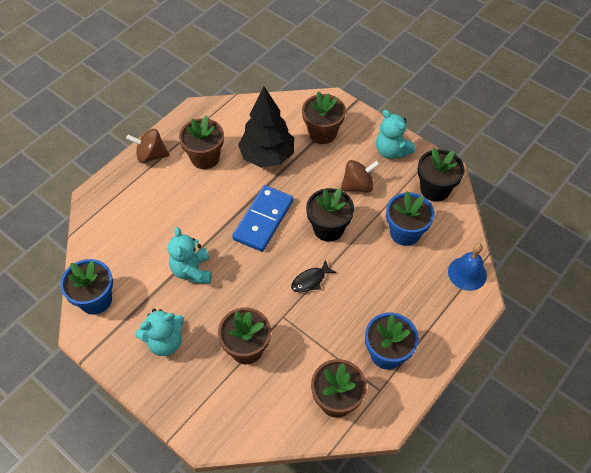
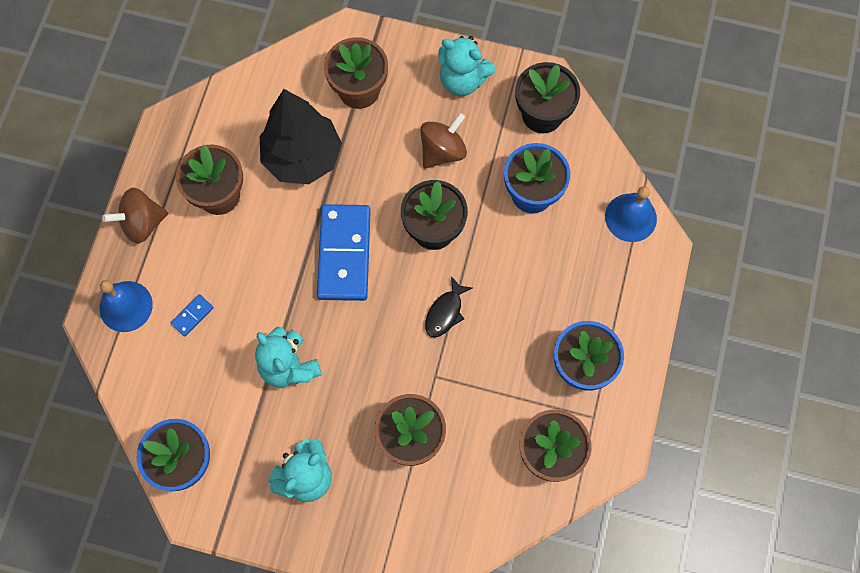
camera: 25 degrees left, 15 degrees up
none -> blue bell [99,280,153,332]
none -> blue domino [171,294,214,336]

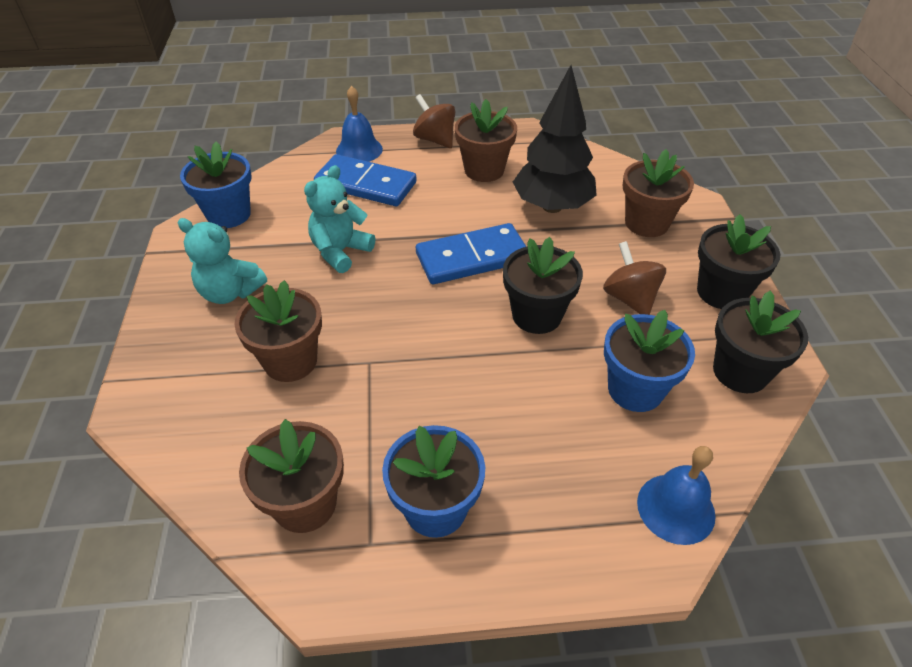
camera: 70 degrees right, 25 degrees down
blue domino [171,294,214,336] -> blue domino [314,154,417,206], size x2.44
brown spinning top [420,113,467,169] -> brown spinning top turned 135 degrees counterclockwise [603,241,666,315]
black fish [425,276,473,338] -> none
turquoise teddy bear [438,36,495,96] -> black flower pot [697,214,780,309]

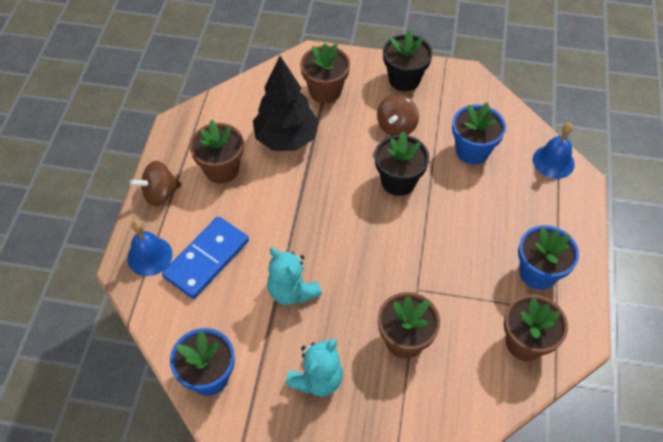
camera: 75 degrees left, 10 degrees up
blue domino [416,223,526,284] -> none
brown spinning top [603,241,666,315] -> brown spinning top turned 60 degrees counterclockwise [377,94,419,136]
black flower pot [713,290,808,393] -> none

